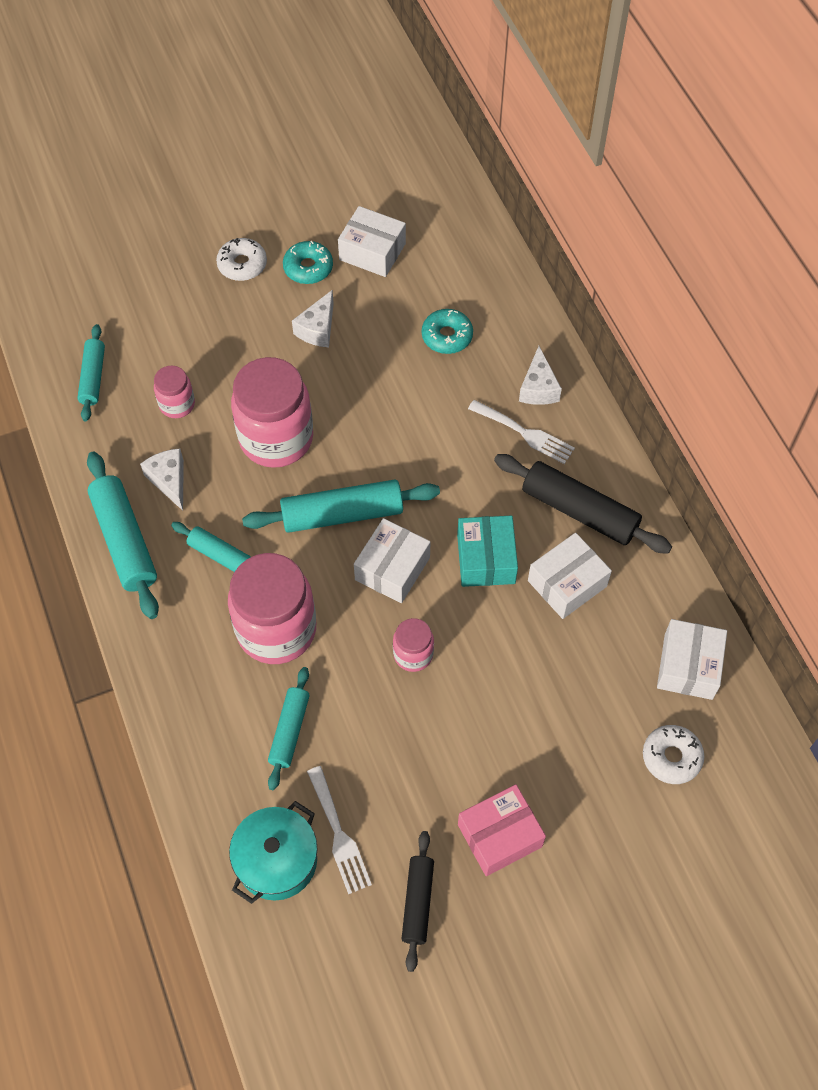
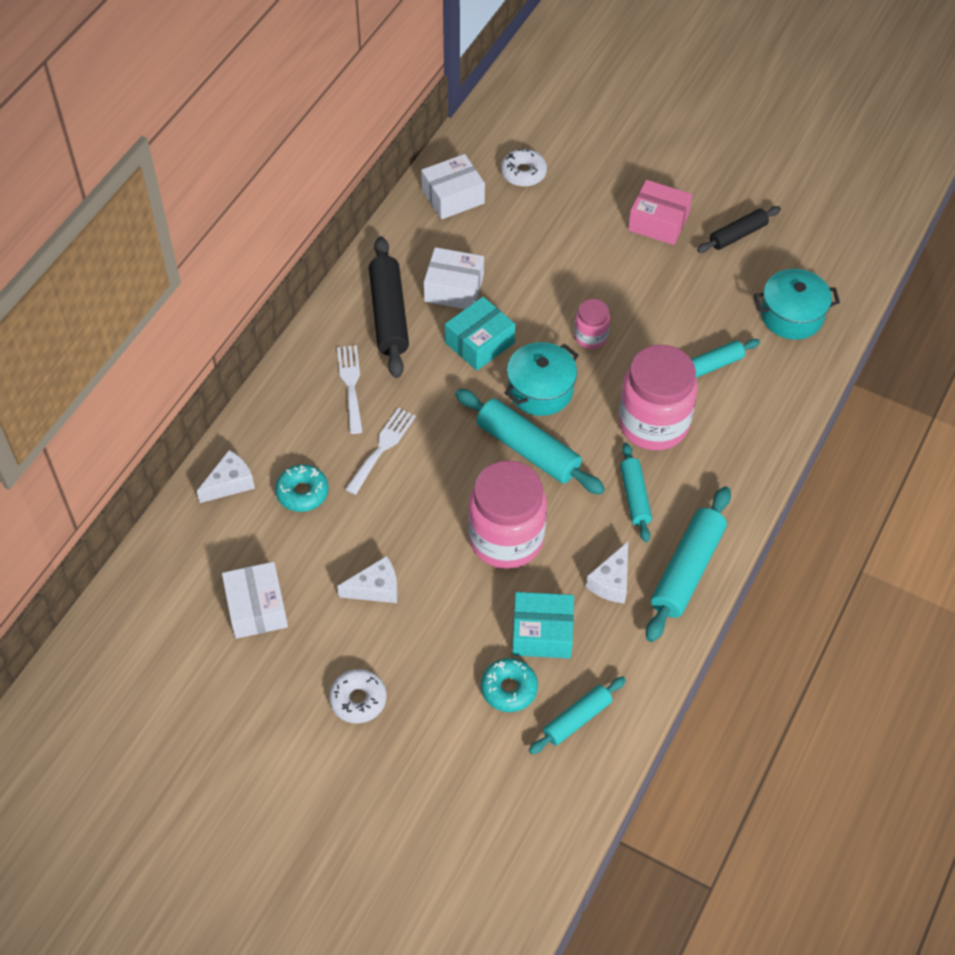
camera: 130 degrees left, 5 degrees down
pink jar [154,366,195,418] -> turquoise box [512,592,574,658]
turquoise donut [283,241,333,284] -> turquoise donut moved to [481,658,538,712]
white fork [307,766,372,894] -> white fork moved to [345,408,416,495]
white box [354,518,430,603] -> turquoise pot [504,342,578,416]
white cheese [519,346,562,405] -> white cheese moved to [197,450,255,503]

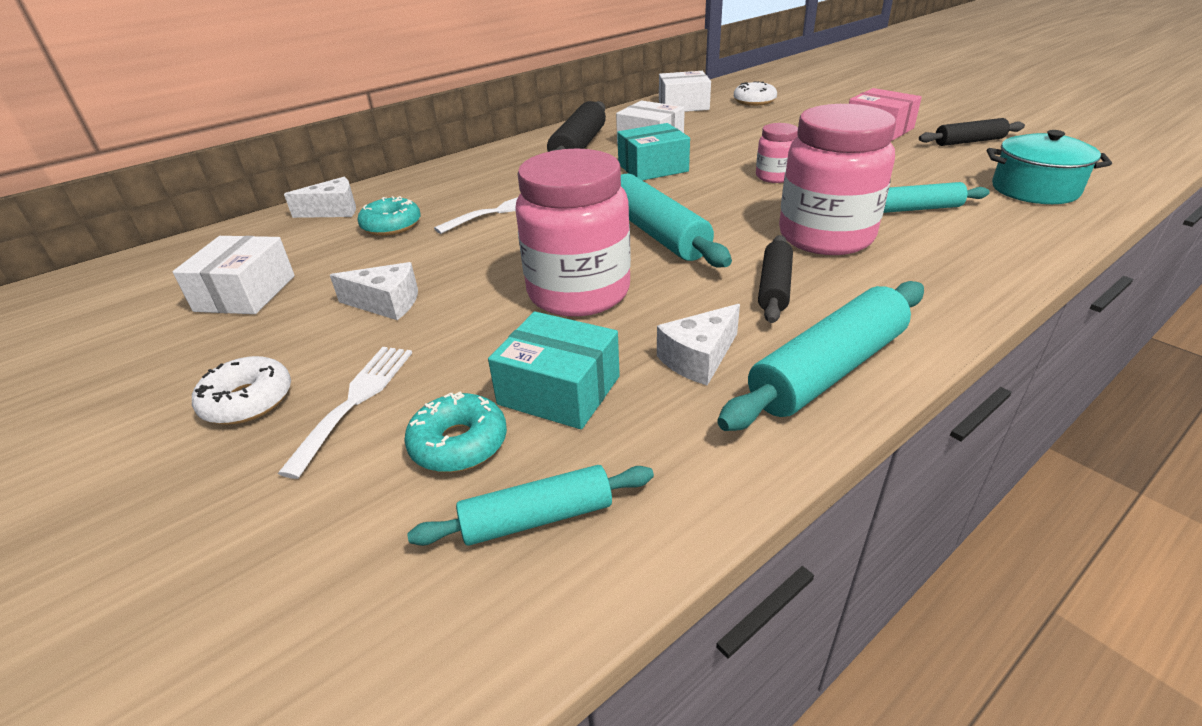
camera: 25 degrees right, 20 degrees down
white fork [337,345,363,434] -> white fork moved to [277,347,412,479]
turquoise pot [504,342,578,416] -> none
turquoise rolling pin [620,443,652,542] -> black rolling pin [758,235,793,323]

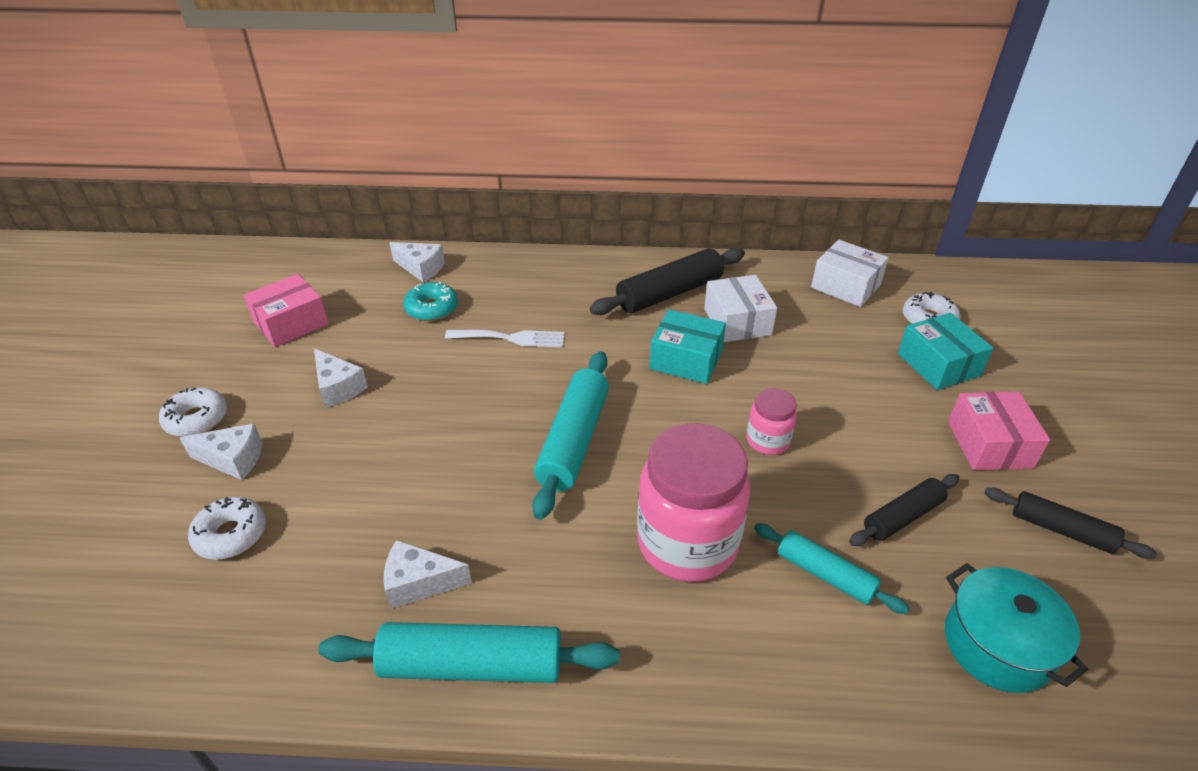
camera: 40 degrees right, 5 degrees up
white box [173,236,295,314] -> pink box [244,274,329,347]
white fork [277,347,412,479] -> white cheese [180,423,262,480]
turquoise donut [404,391,507,472] -> white donut [188,497,266,560]
turquoise rolling pin [407,465,654,546] -> none
turquoise box [488,312,620,429] -> turquoise box moved to [898,313,993,390]
pink jar [515,149,631,317] -> none
black rolling pin [758,235,793,323] -> black rolling pin moved to [849,474,959,546]

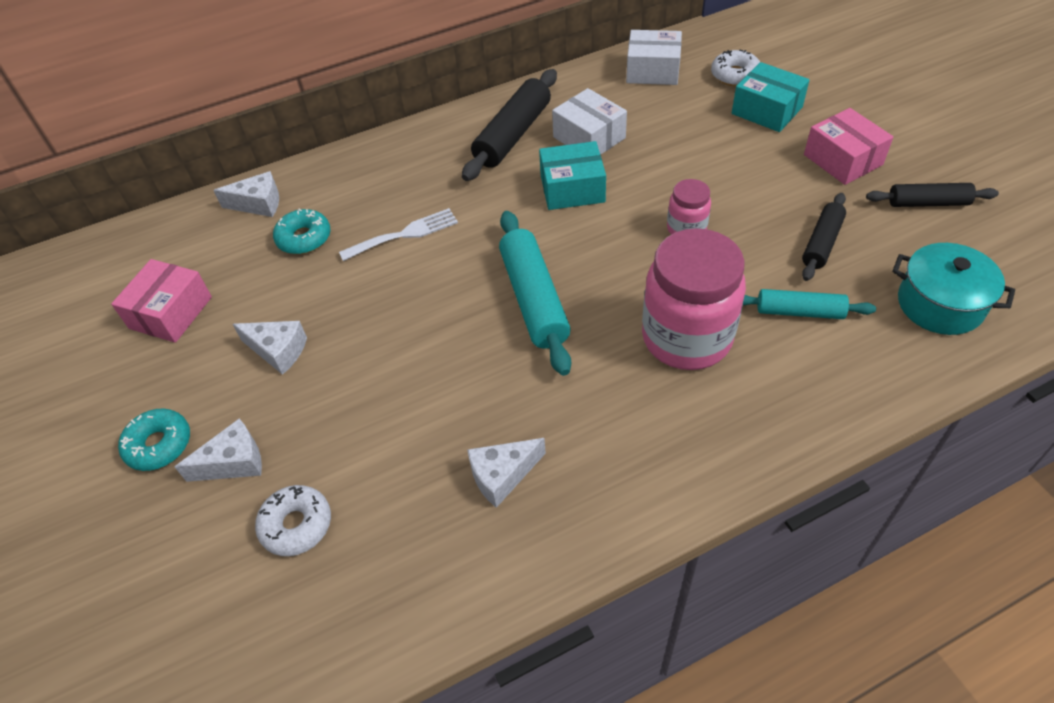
camera: 25 degrees left, 10 degrees up
white donut [159,387,227,437] -> turquoise donut [118,408,190,471]
turquoise rolling pin [318,622,619,683] -> none

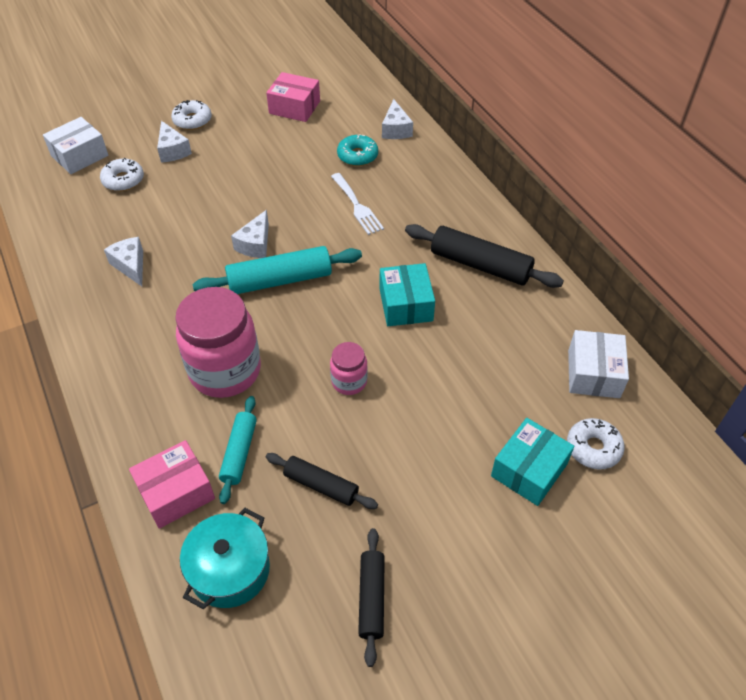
camera: 85 degrees right, 0 degrees up
turquoise donut [118,408,190,471] -> white donut [171,100,212,130]
white cheese [233,321,307,375] -> white cheese moved to [231,210,269,258]
white box [552,88,627,155] -> white box moved to [43,117,108,174]
pink box [804,108,893,185] -> pink box moved to [129,440,215,529]

